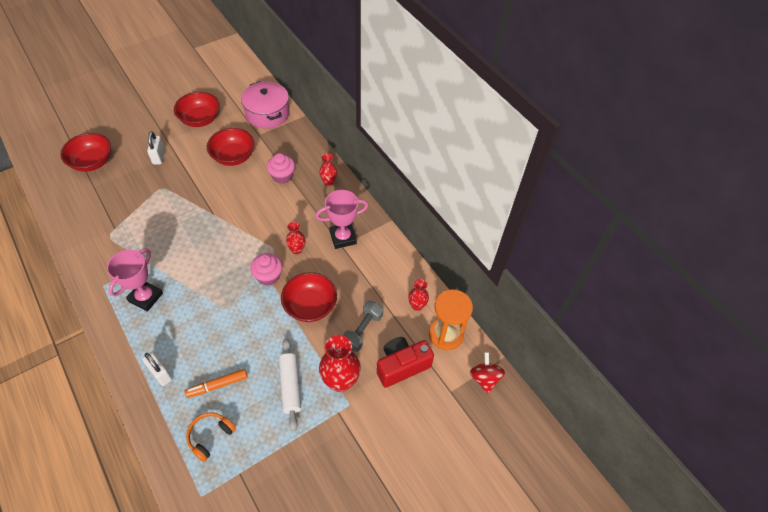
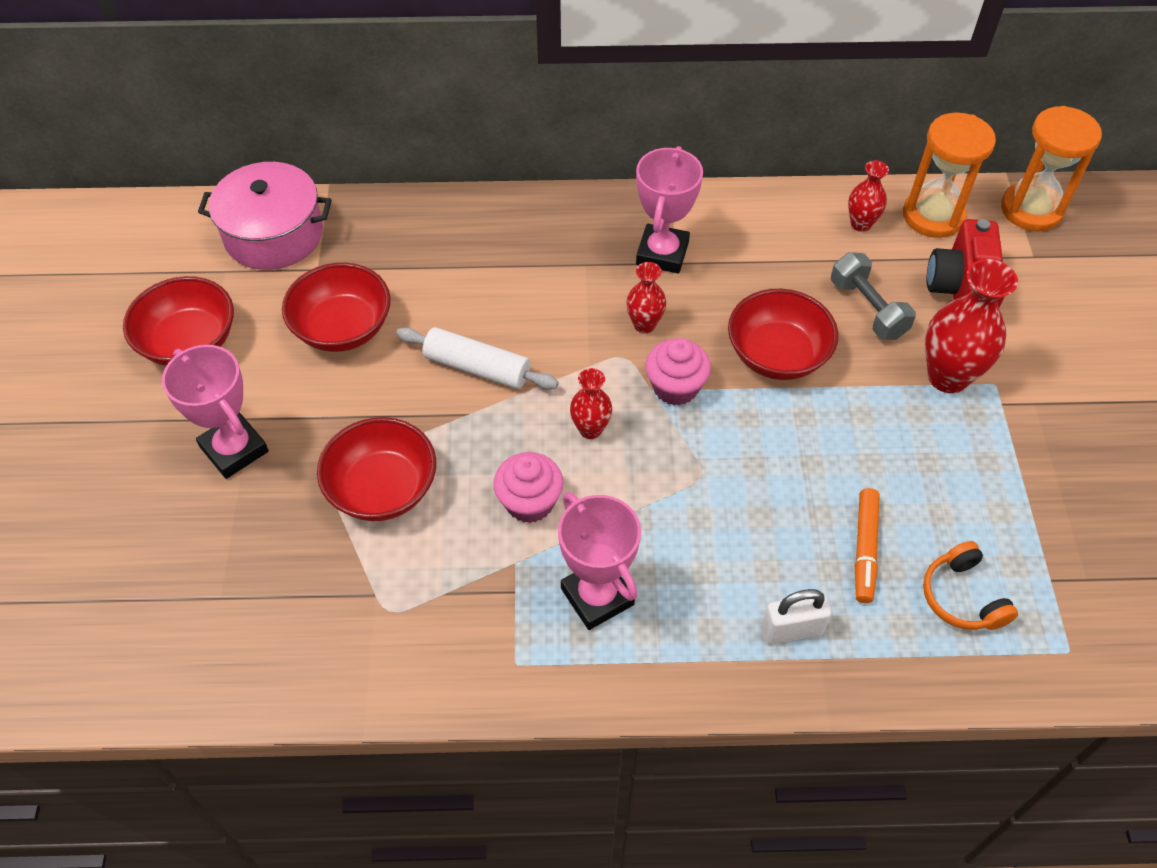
camera: 55 degrees left, 0 degrees up
red bowl [60,133,111,172] -> red bowl moved to [317,417,436,521]
white padlock [147,131,165,164] -> pink trophy [162,345,269,479]
pink cupcake [267,153,295,184] -> pink cupcake moved to [493,452,564,523]
white rolling pin [279,339,301,431] -> white rolling pin moved to [396,327,559,390]
red vase [319,153,337,186] -> red vase moved to [570,368,612,439]
red spinning top [470,352,505,394] -> orange hourglass [1001,106,1102,231]

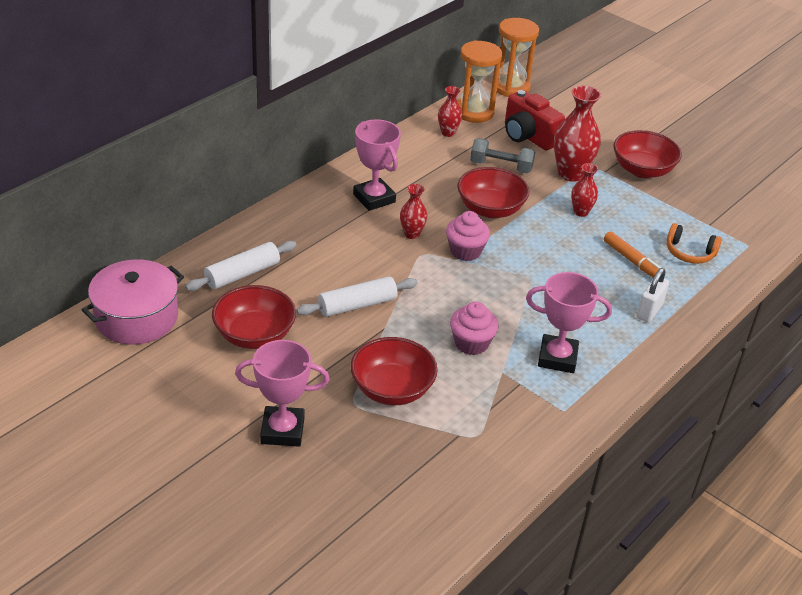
camera: 50 degrees left, 15 degrees down
red bowl [123,276,234,366] -> red bowl moved to [613,130,682,178]
red vase [570,368,612,439] -> red vase moved to [571,163,598,217]
none -> white rolling pin [185,241,297,291]

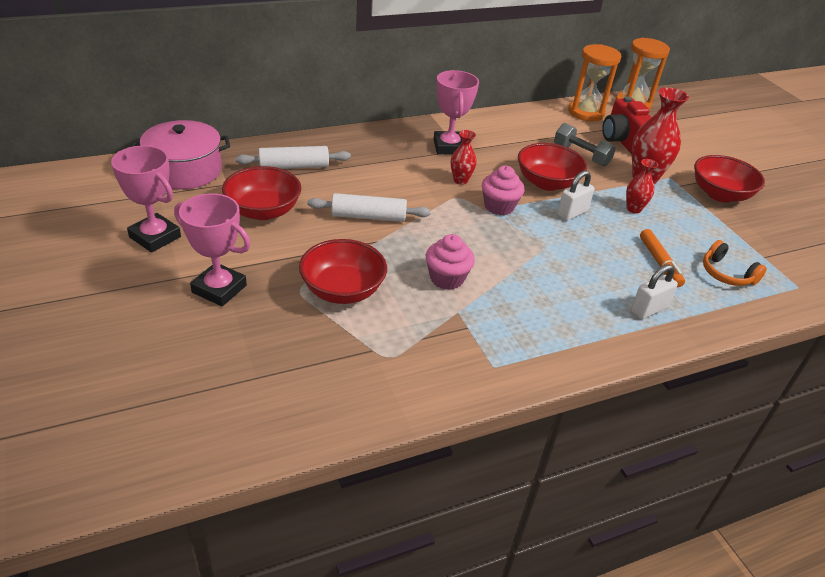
camera: 25 degrees right, 0 degrees up
red vase [438,86,462,137] -> none
pink trophy [526,272,612,373] -> pink trophy moved to [111,145,181,252]
none -> white padlock [557,171,595,221]

